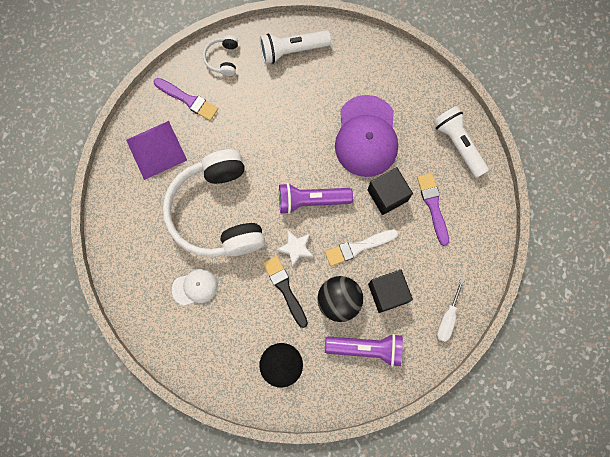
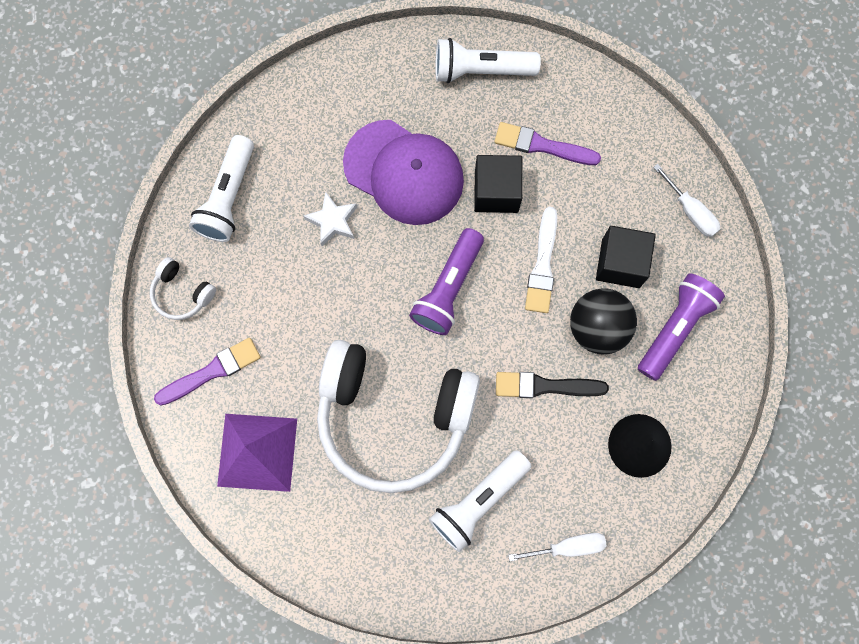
camera: 60 degrees left, 0 degrees up
white cap [172,269,218,306] -> white flashlight [429,450,531,552]
white star [276,230,314,268] -> white star moved to [303,192,357,246]
none -> white screwdriver [508,533,607,561]

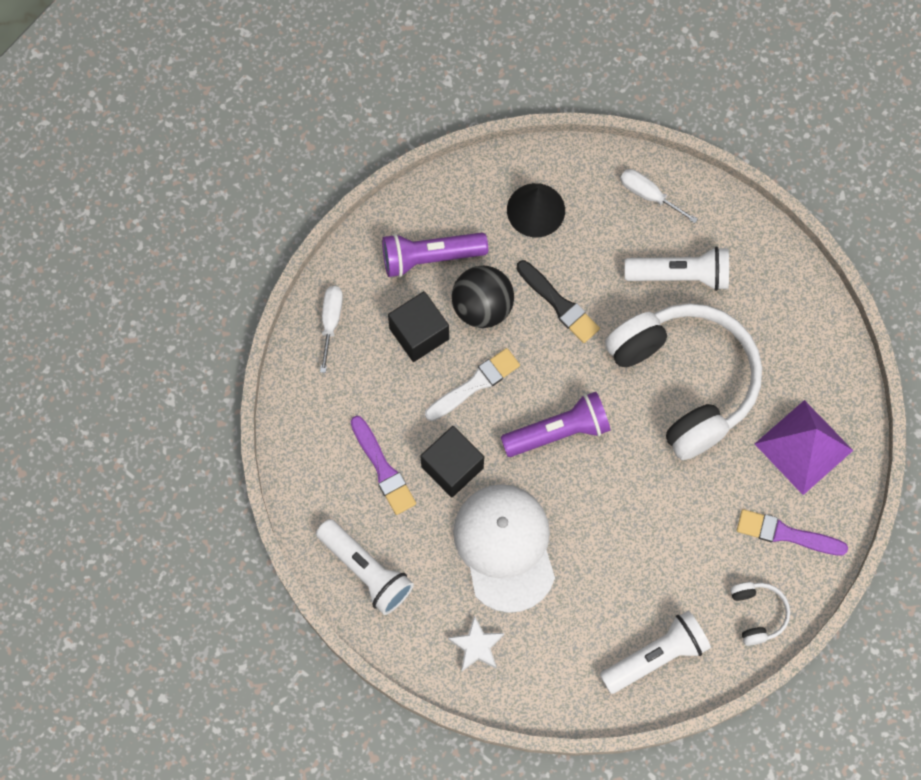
camera: 135 degrees left, 5 degrees down
white star [303,192,357,246] -> white star moved to [448,615,504,671]
purple cap [343,120,464,225] -> white cap [453,484,555,613]

